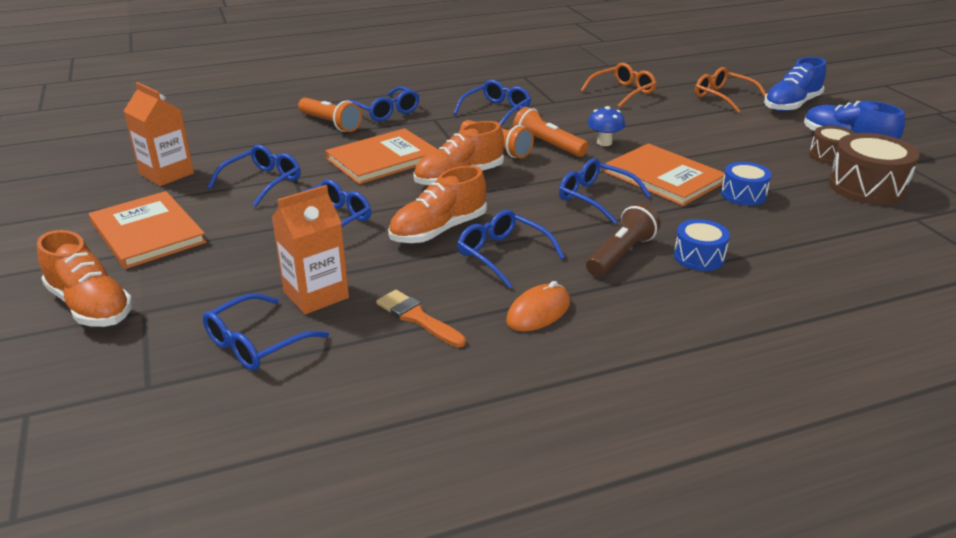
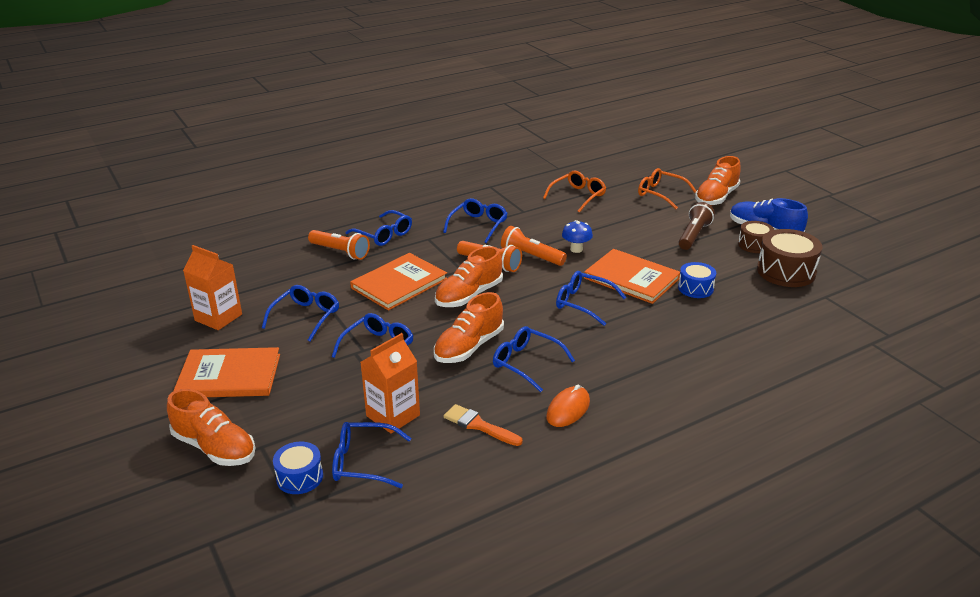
camera: 10 degrees left, 0 degrees up
orange book [89,191,207,269] -> orange book turned 45 degrees counterclockwise [173,347,280,397]
blue glasses [203,293,329,370] -> blue glasses turned 60 degrees clockwise [332,422,411,488]
brown flashlight [586,203,660,277] -> brown flashlight moved to [678,202,715,250]
blue drum [674,219,730,271] -> blue drum moved to [273,441,323,494]
blue shoe [764,57,826,112] -> orange shoe [695,156,741,206]

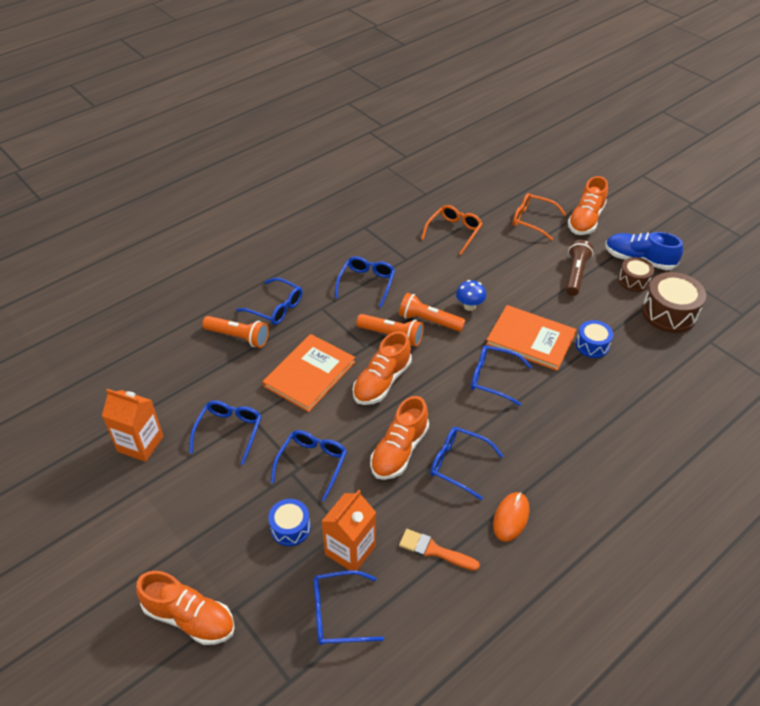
camera: 10 degrees left, 15 degrees up
orange book [173,347,280,397] -> none
blue drum [273,441,323,494] -> blue drum moved to [268,499,311,546]

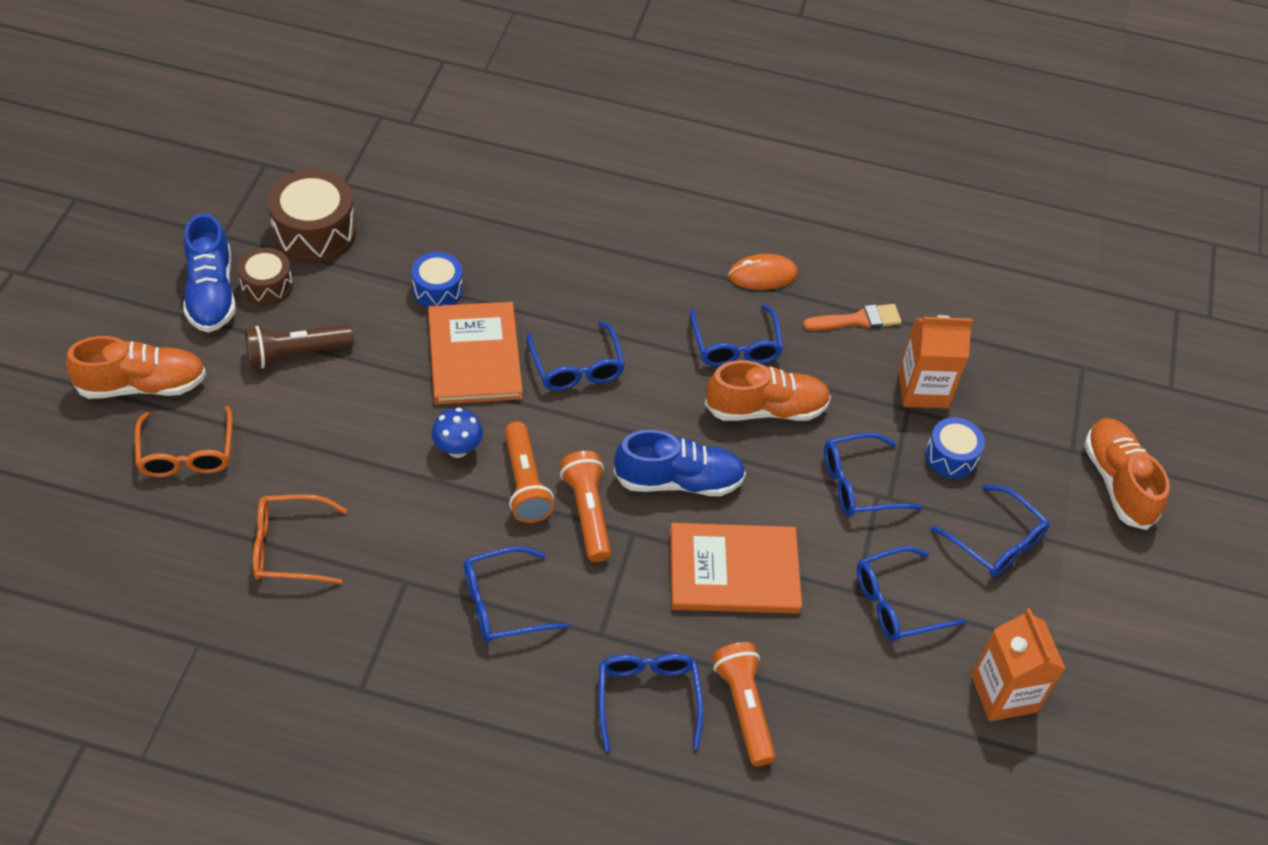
camera: 130 degrees left, 5 degrees up
blue glasses [314,570,384,645] -> blue glasses moved to [930,484,1050,577]
orange shoe [353,331,412,405] -> blue shoe [613,430,746,496]
orange brush [399,529,480,571] -> orange brush turned 90 degrees counterclockwise [803,304,902,331]

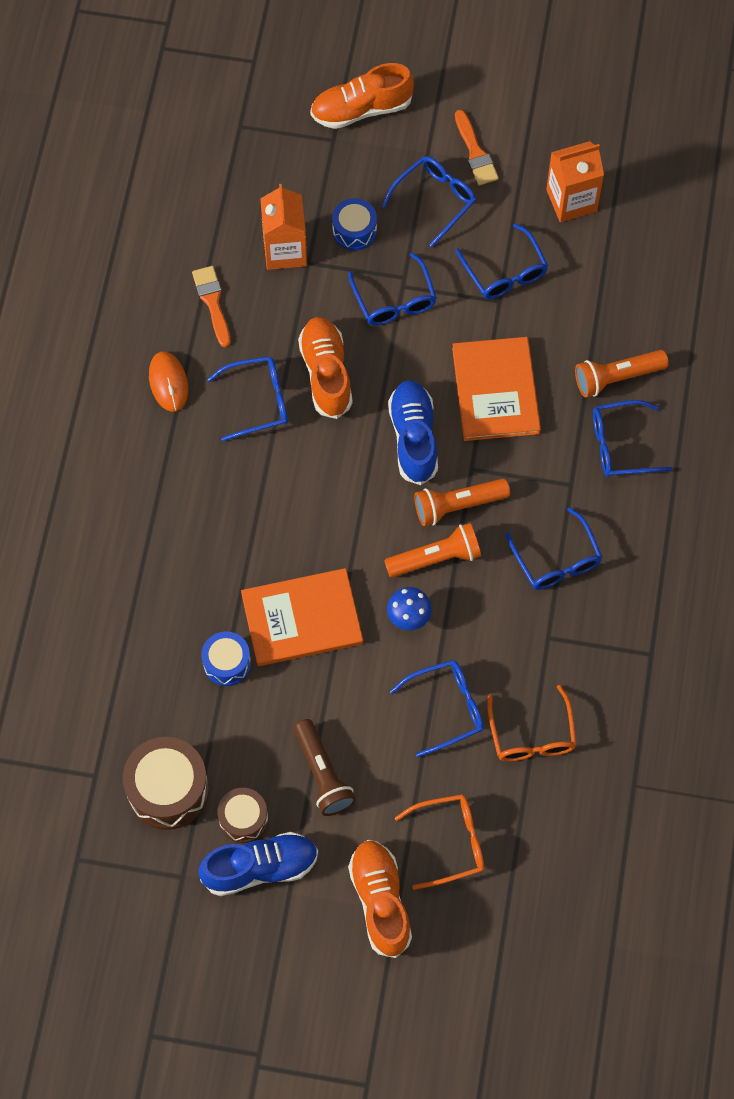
camera: 90 degrees left, 15 degrees up
blue glasses [527,321,625,391] -> blue glasses moved to [390,660,484,757]
none -> orange brush [455,110,499,185]

